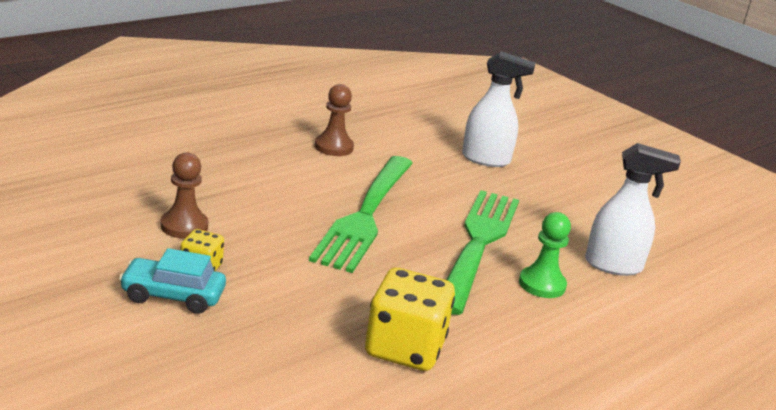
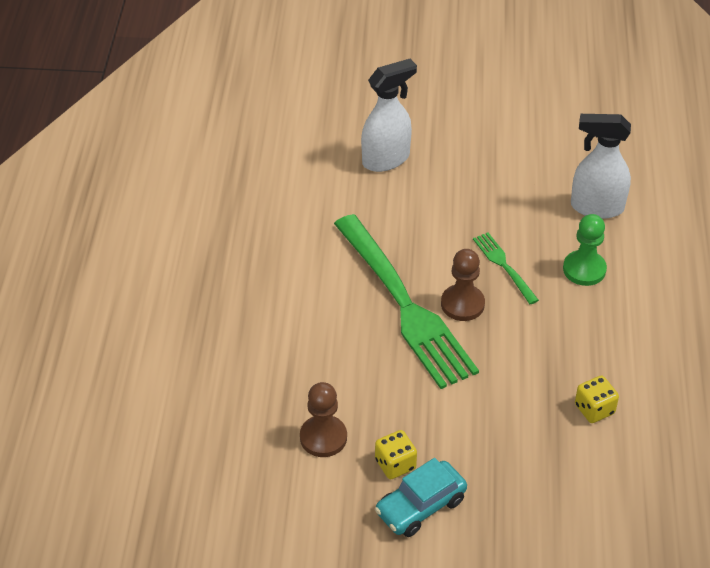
camera: 40 degrees left, 20 degrees up
brown pawn [315,84,354,156] -> brown pawn moved to [441,249,485,321]
yellow dice [365,268,455,371] -> yellow dice [575,375,619,423], size x0.52
green fork [447,190,519,315] -> green fork [473,233,539,304], size x0.44
white spray bottle [585,143,681,276] -> white spray bottle turned 135 degrees counterclockwise [571,114,631,219]

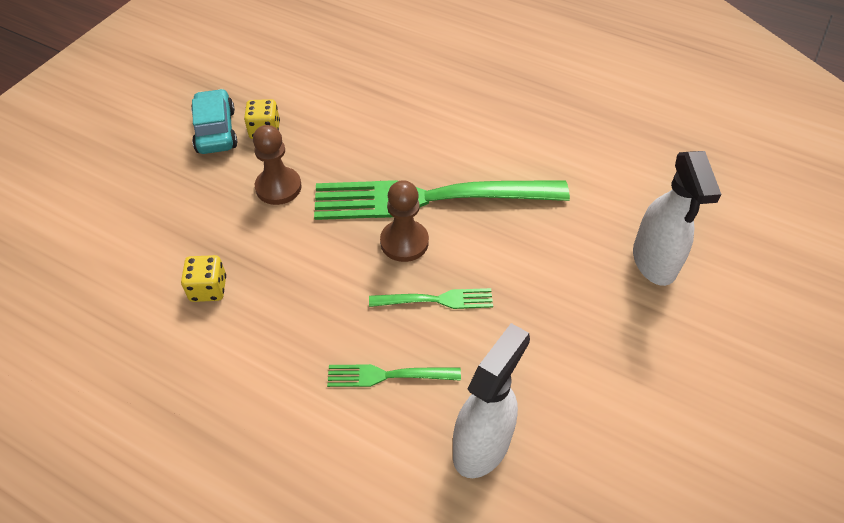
camera: 115 degrees right, 5 degrees up
brown pawn [300,382,347,457] -> brown pawn moved to [253,125,302,205]
green pawn [563,214,607,286] -> green fork [327,364,461,387]

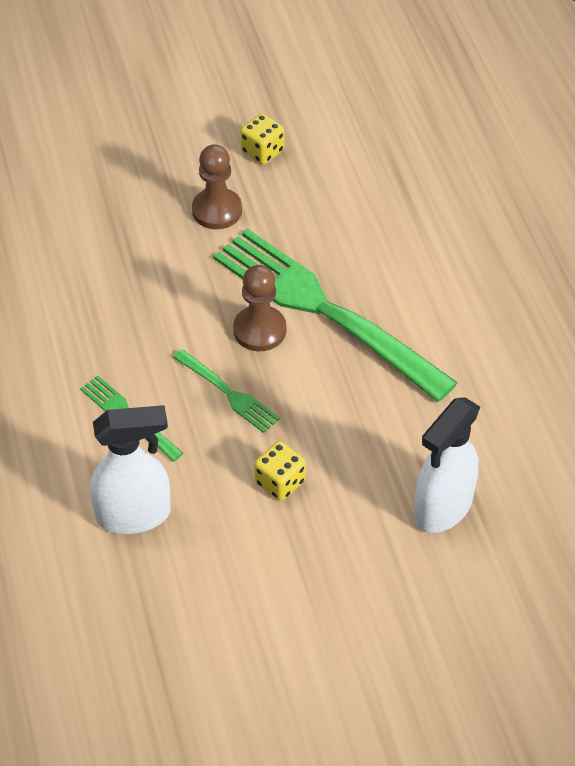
camera: 45 degrees right, 0 degrees up
yellow dice [181,255,226,302] -> yellow dice moved to [254,441,306,501]
turquoise car [191,89,238,154] -> none

